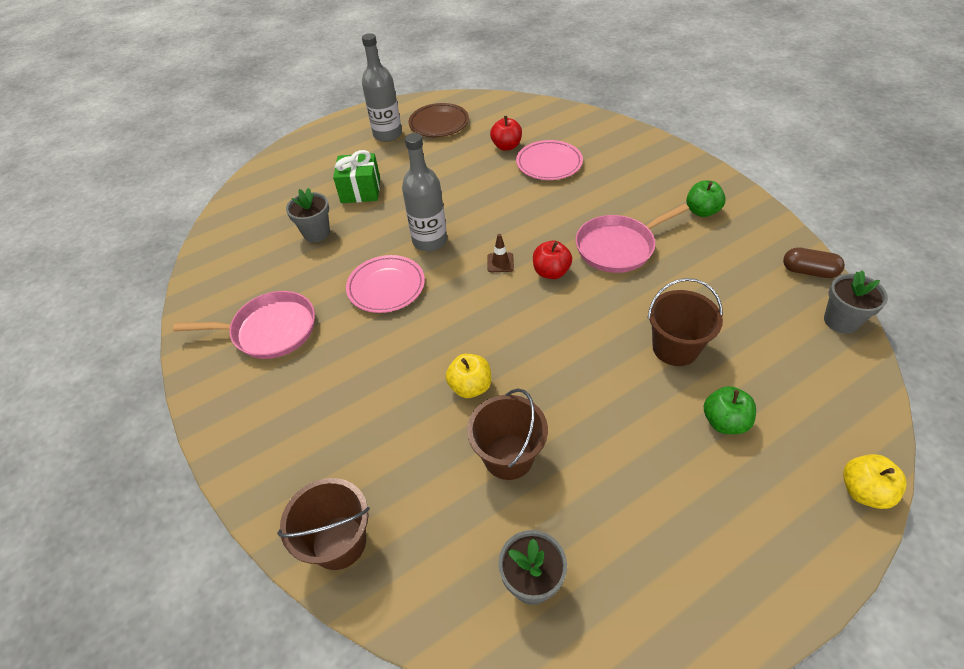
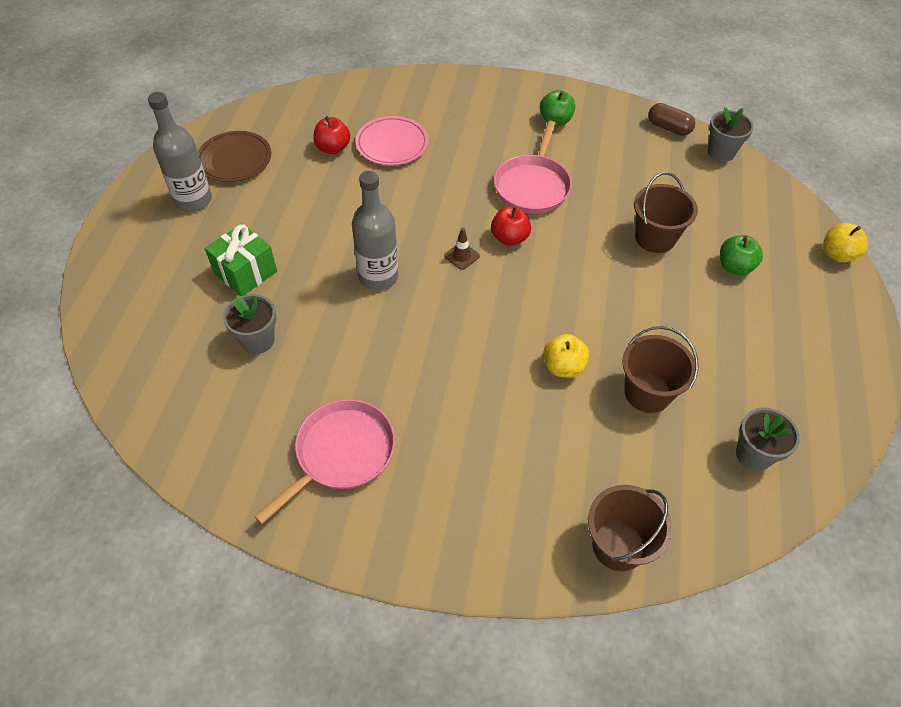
camera: 50 degrees left, 5 degrees up
pink plate [346,255,425,313] -> none
brown capsule [783,247,845,278] -> brown capsule turned 60 degrees clockwise [648,103,695,136]

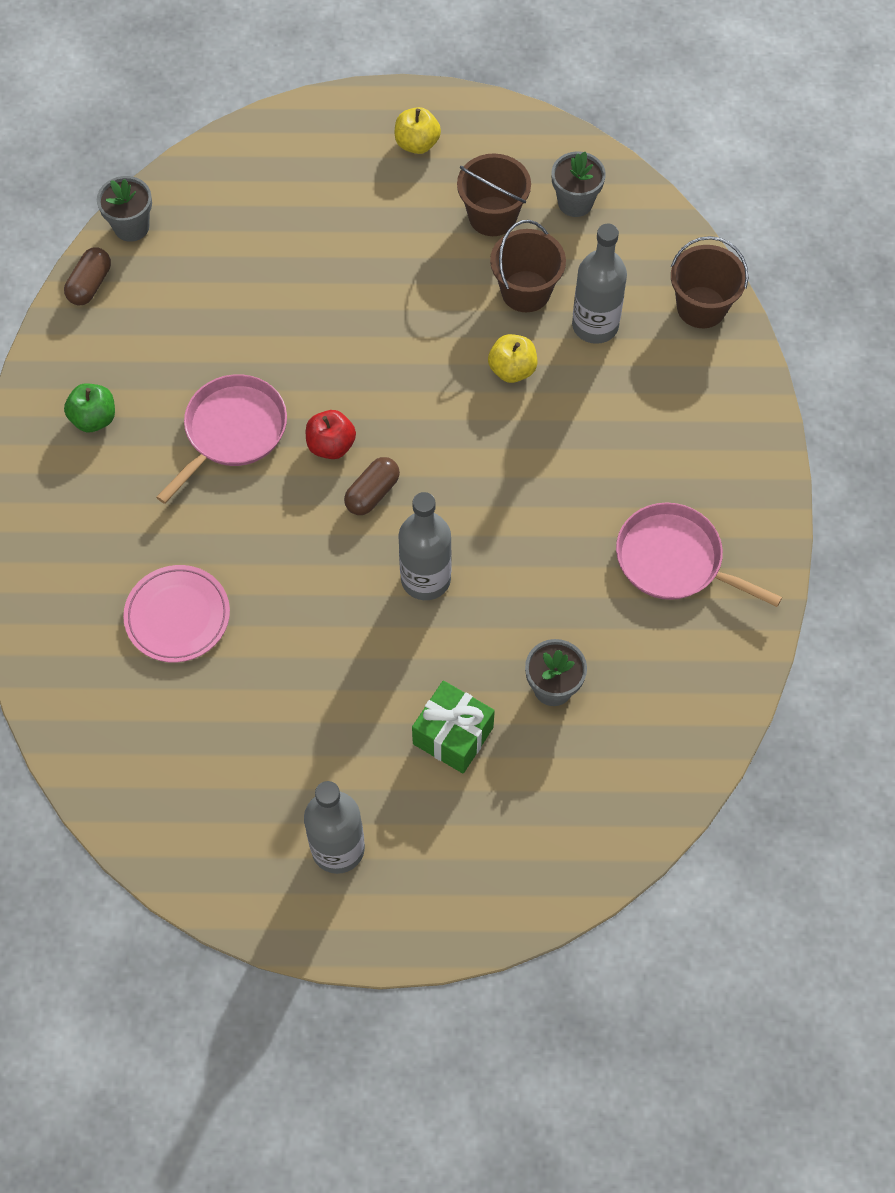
camera: 100 degrees left, 10 degrees up
brown plate [198,131,271,182] -> none
red apple [313,116,350,154] -> none
brown traffic cone [444,228,480,270] -> brown capsule [344,457,400,515]
pink pan [494,121,572,214] -> pink pan turned 60 degrees counterclockwise [156,374,287,504]
brown bucket [634,172,698,253] -> brown bucket moved to [457,154,531,236]
green apple [720,235,763,275] -> none
yellow apple [823,223,868,263] -> yellow apple moved to [395,107,441,154]
none -> grey bottle [572,224,627,344]

